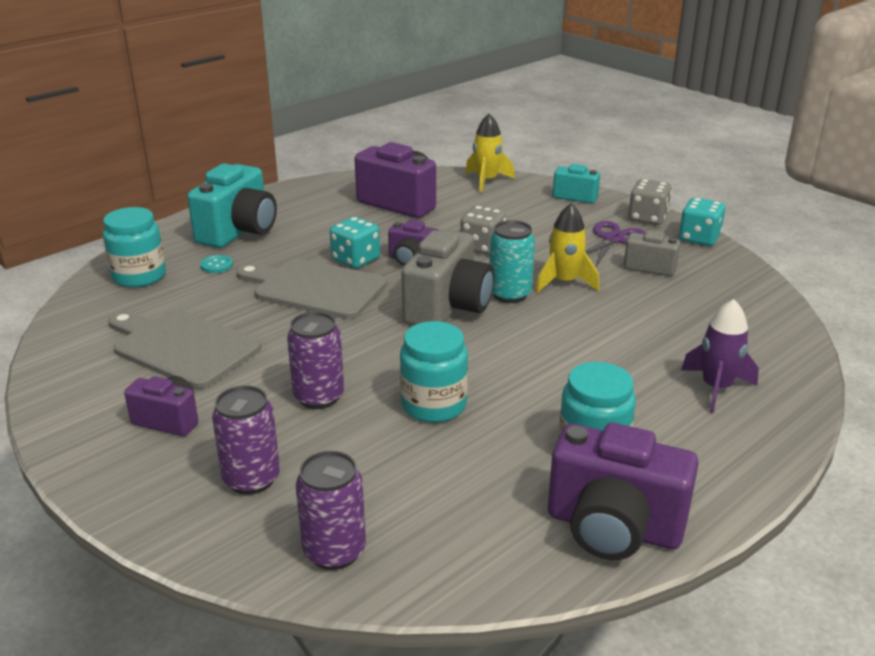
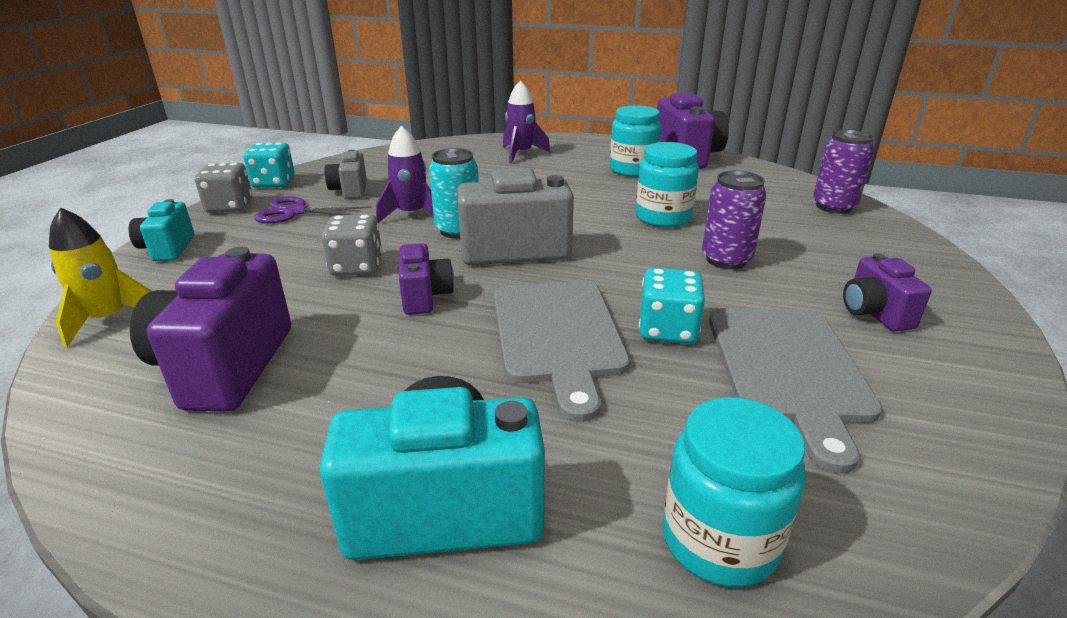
camera: 120 degrees left, 0 degrees up
turquoise button [200,255,233,273] -> none
purple can [212,385,280,495] -> none
turquoise dice [330,217,380,269] -> turquoise dice moved to [639,268,705,344]
yellow rocket [536,203,599,293] -> purple rocket [376,126,434,223]

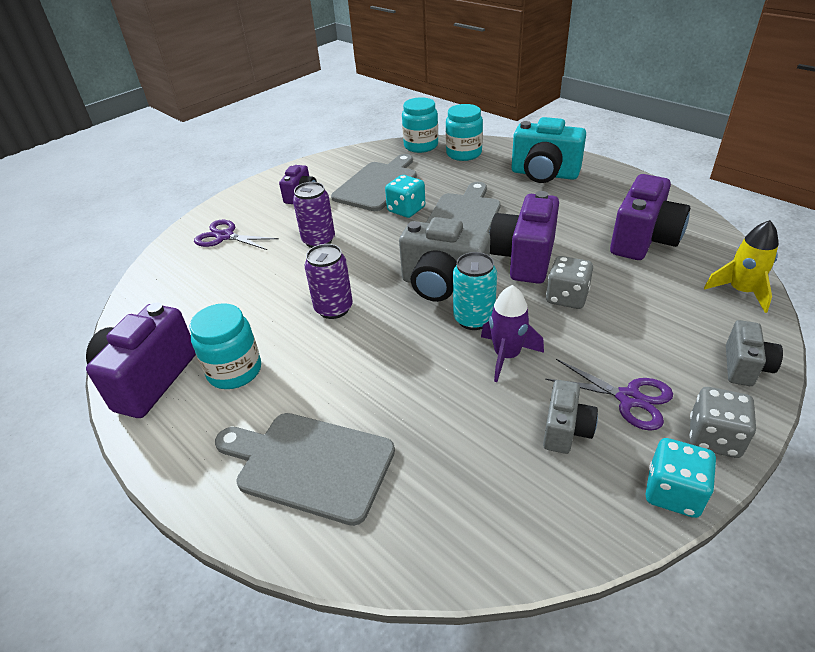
camera: 150 degrees left, 10 degrees up
turquoise camera [129,199,194,261] -> grey camera [726,320,783,386]
purple camera [399,243,454,315] -> purple camera [489,191,559,284], size x1.79
purple rocket [503,80,550,164] -> grey cutting board [215,413,395,526]
turquoise jar [636,142,699,228] -> turquoise jar moved to [402,97,438,153]
purple can [813,130,874,214] -> purple can moved to [304,244,353,319]
none -> purple scissors [194,220,279,250]

